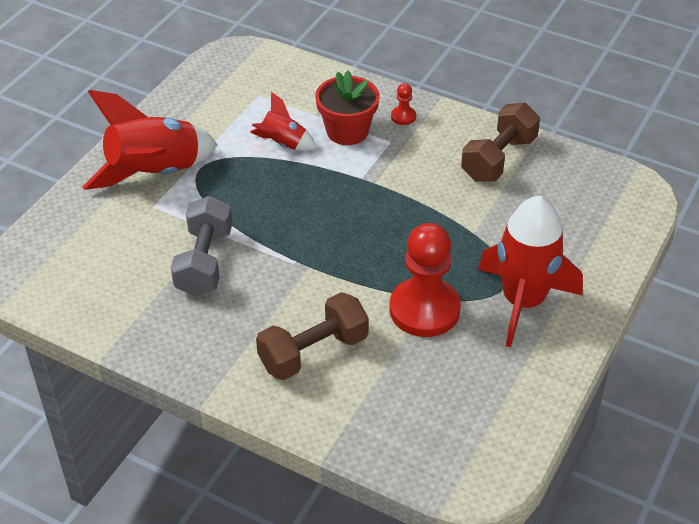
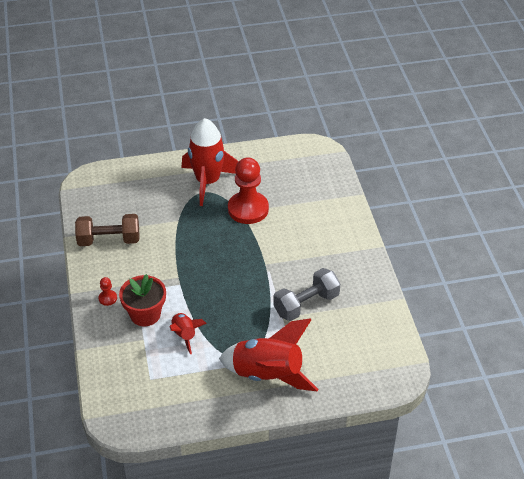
camera: 130 degrees left, 0 degrees up
brown dumbbell [256,292,369,380] -> none

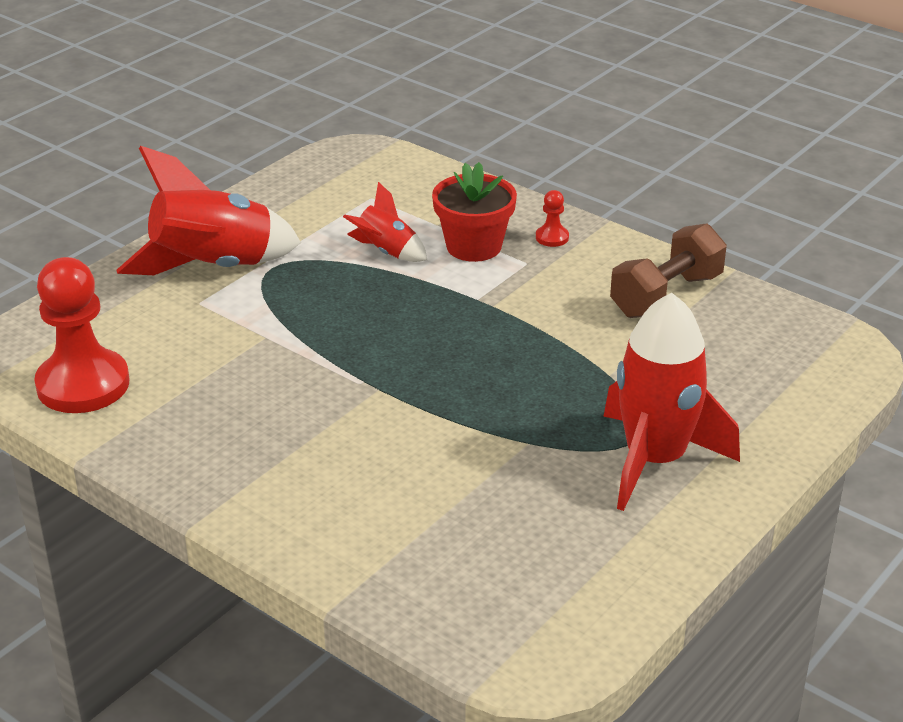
camera: 140 degrees right, 10 degrees down
red pawn [228,158,269,224] -> red pawn moved to [34,257,129,413]
grey dumbbell [273,268,340,321] -> none

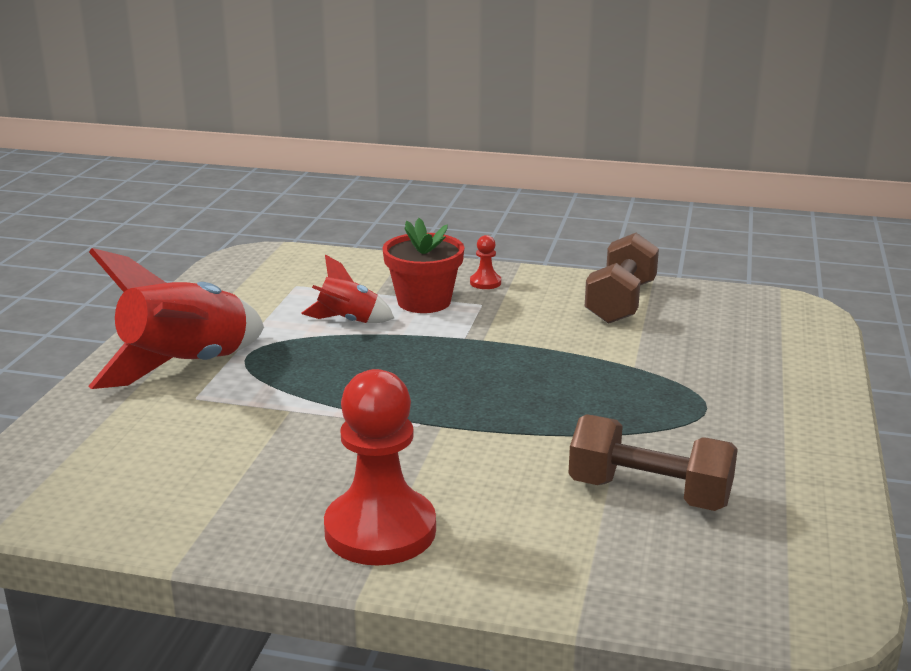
camera: 25 degrees left, 10 degrees down
red pawn [34,257,129,413] -> red pawn moved to [324,369,436,566]
red rocket [603,293,740,511] -> none
none -> brown dumbbell [568,414,738,511]

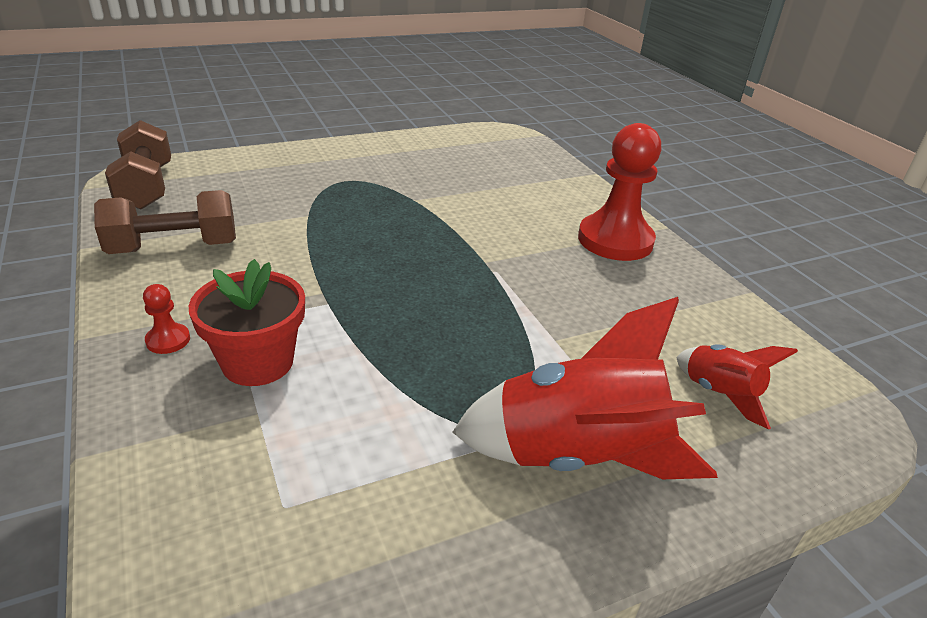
camera: 130 degrees left, 10 degrees up
red rocket [301,254,394,323] -> red rocket moved to [676,344,798,429]
brown dumbbell [568,414,738,511] -> brown dumbbell moved to [105,120,171,210]

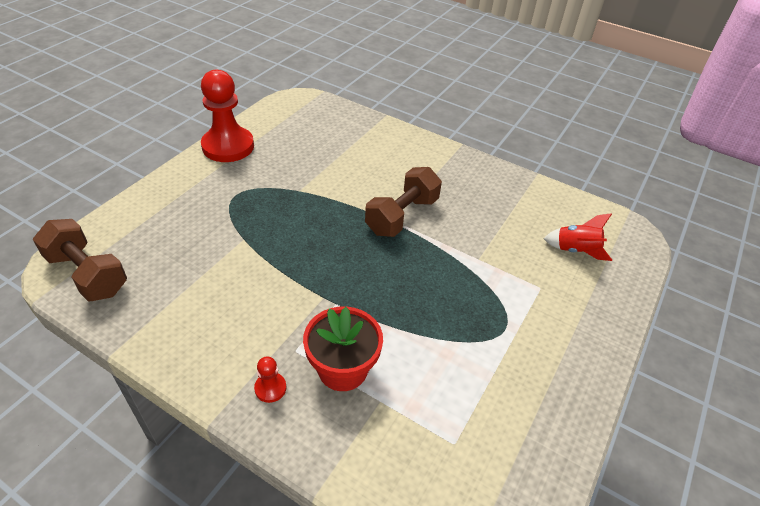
camera: 35 degrees left, 10 degrees up
brown dumbbell [94,190,236,254] -> brown dumbbell moved to [365,167,442,237]
red rocket [452,297,718,479] -> none
red pawn [578,123,661,261] -> red pawn moved to [201,70,254,162]

